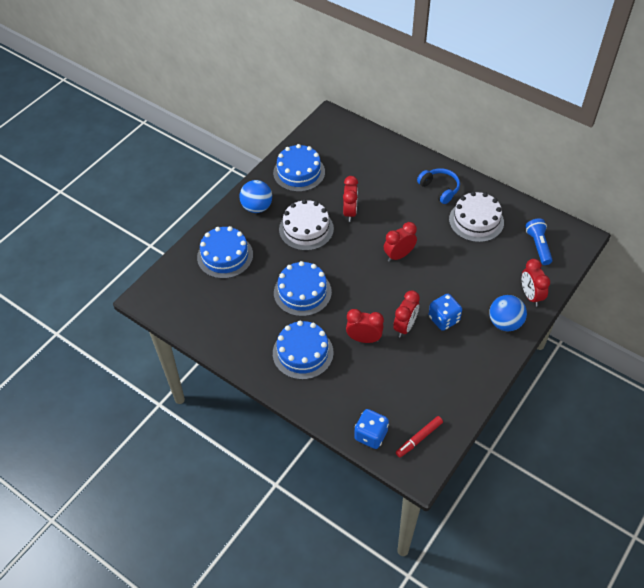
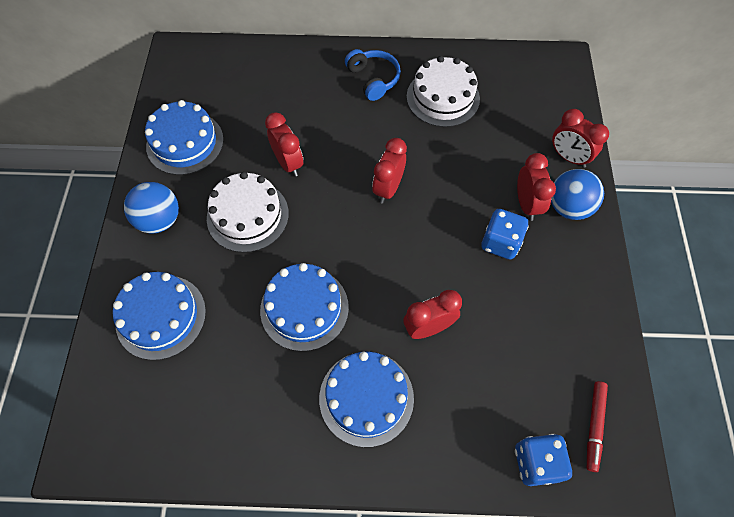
camera: 35 degrees left, 10 degrees up
red clock [393,290,420,338] -> red clock moved to [517,153,556,221]
blue headphones [417,168,460,204] -> blue headphones turned 45 degrees clockwise [345,49,401,101]
blue flashlight [525,219,552,265] -> none

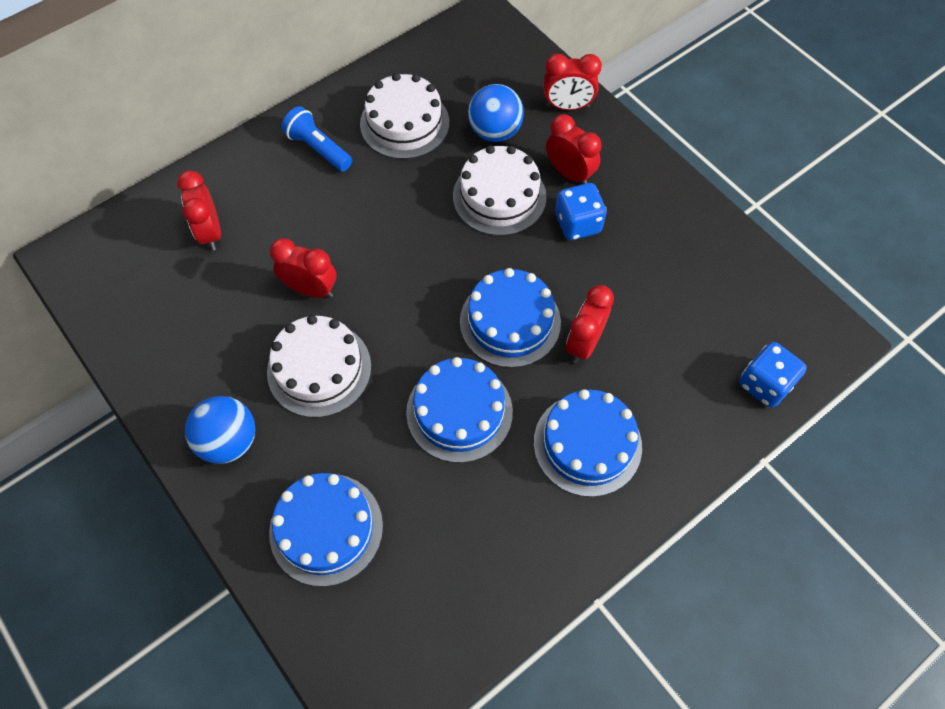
camera: 40 degrees left, 0 degrees up
blue cake [145,100,224,175] -> blue cake moved to [460,268,561,368]
blue headphones [345,49,401,101] -> blue flashlight [281,106,352,172]
red clock [372,138,407,203] -> red clock moved to [177,170,221,251]
blue ball [551,169,604,220] -> blue ball moved to [468,84,524,142]
red marker [587,381,608,472] -> none
none -> white cake [453,145,547,236]

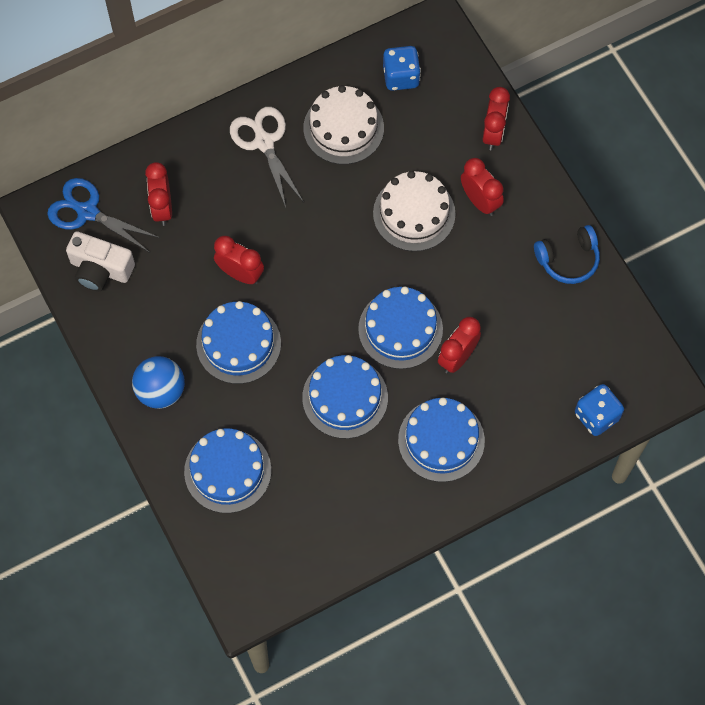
camera: 10 degrees right, 5 degrees up
white cake [267,315,371,418] -> blue cake [196,301,281,384]
blue flashlight [281,106,352,172] -> white scissors [230,107,303,208]
blue ball [468,84,524,142] -> none
red clock [544,54,602,110] -> red clock turned 90 degrees counterclockwise [482,87,510,150]
blue dice [555,183,607,240] -> blue dice moved to [383,46,421,91]
none -> blue scissors [47,178,160,253]
none -> white camera [66,231,135,291]
none -> blue headphones [534,225,600,284]

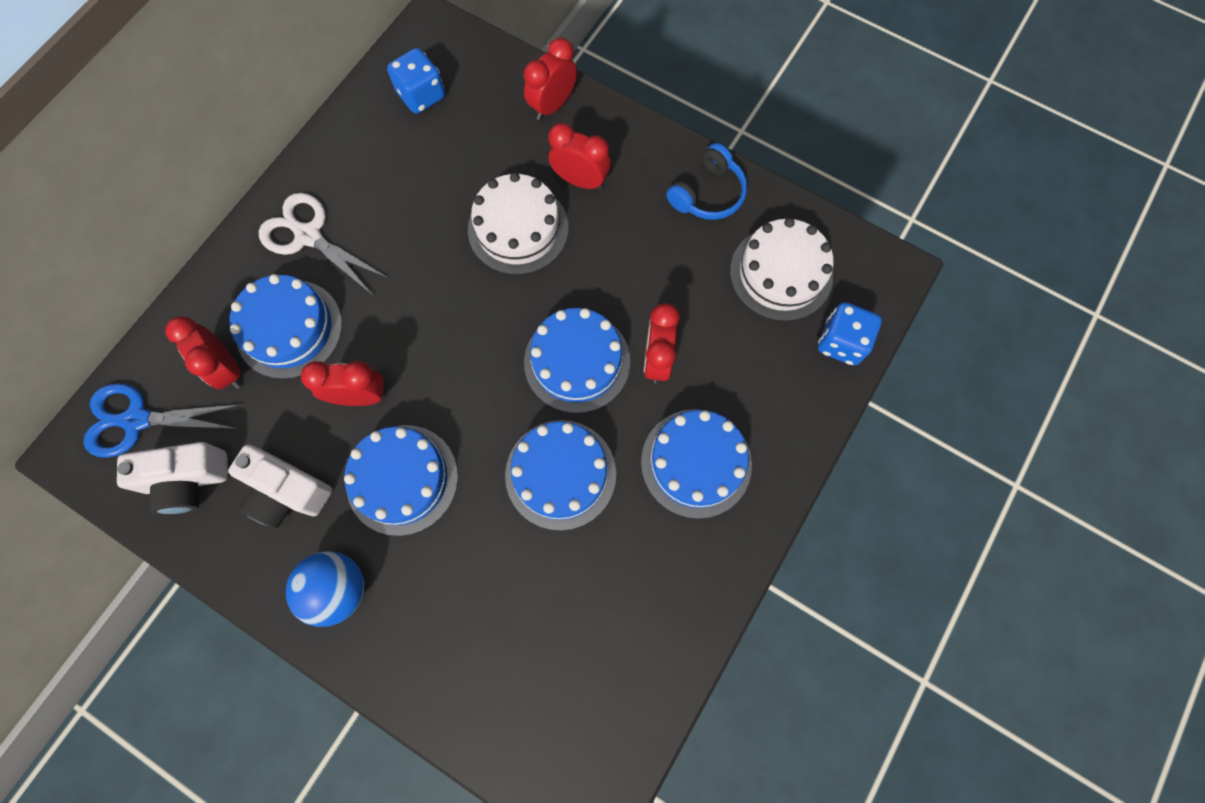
camera: 30 degrees left, 5 degrees up
blue cake [184,428,271,513] -> blue cake moved to [229,274,342,379]
white cake [303,85,384,164] -> white cake moved to [730,218,834,321]
red clock [482,87,510,150] -> red clock turned 120 degrees counterclockwise [524,38,577,120]
none -> white camera [228,445,332,528]

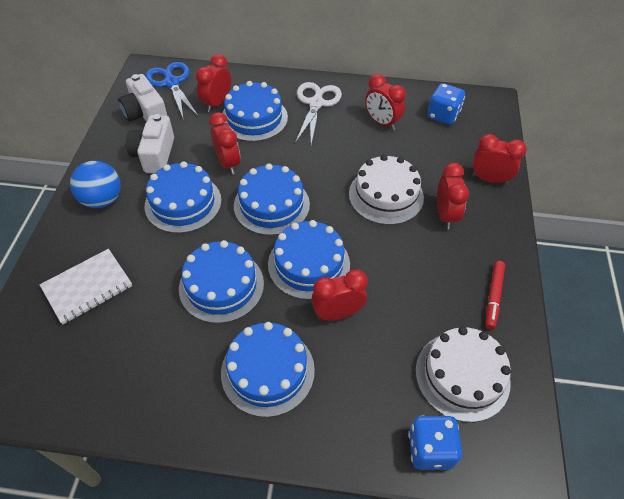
camera: 65 degrees right, 20 degrees down
blue headphones [666,143,747,220] -> red marker [485,261,505,330]
none -> white notebook [40,249,132,324]
none -> blue cake [234,163,310,235]
none -> red clock [365,74,406,130]

